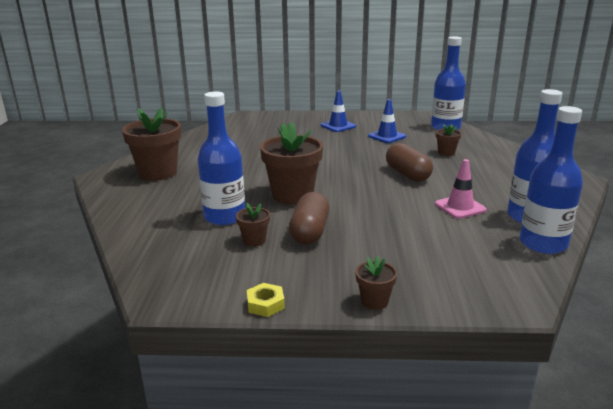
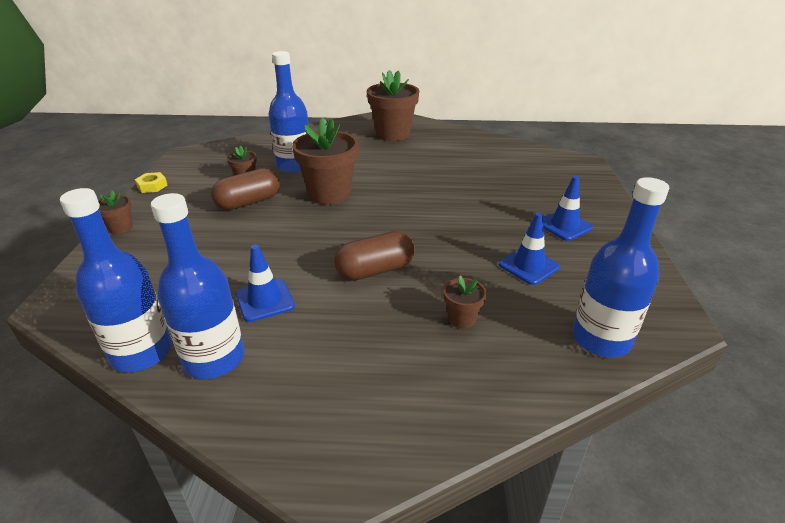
camera: 90 degrees right, 10 degrees up
brown capsule [289,192,329,245] -> brown capsule turned 45 degrees counterclockwise [211,168,280,210]
pink traffic cone [435,159,487,219] -> blue traffic cone [236,245,295,322]

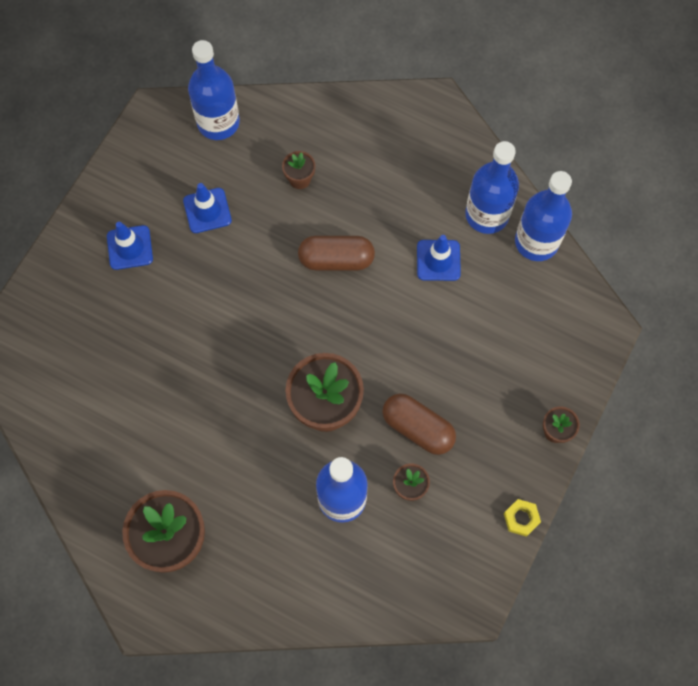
camera: 155 degrees left, 35 degrees up
brown capsule [211,168,280,210] -> brown capsule turned 45 degrees clockwise [383,393,456,455]

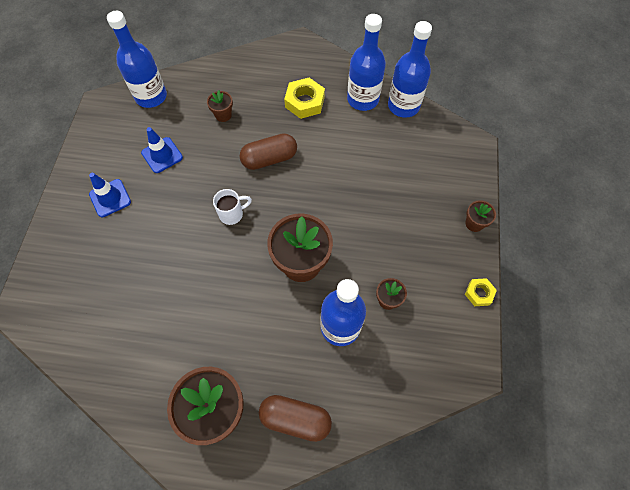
camera: 20 degrees left, 5 degrees down
brown capsule [383,393,456,455] -> brown capsule moved to [259,395,332,442]
blue traffic cone [417,235,461,281] -> none
none -> white mug [213,189,252,225]
none -> yellow nut [284,78,325,119]

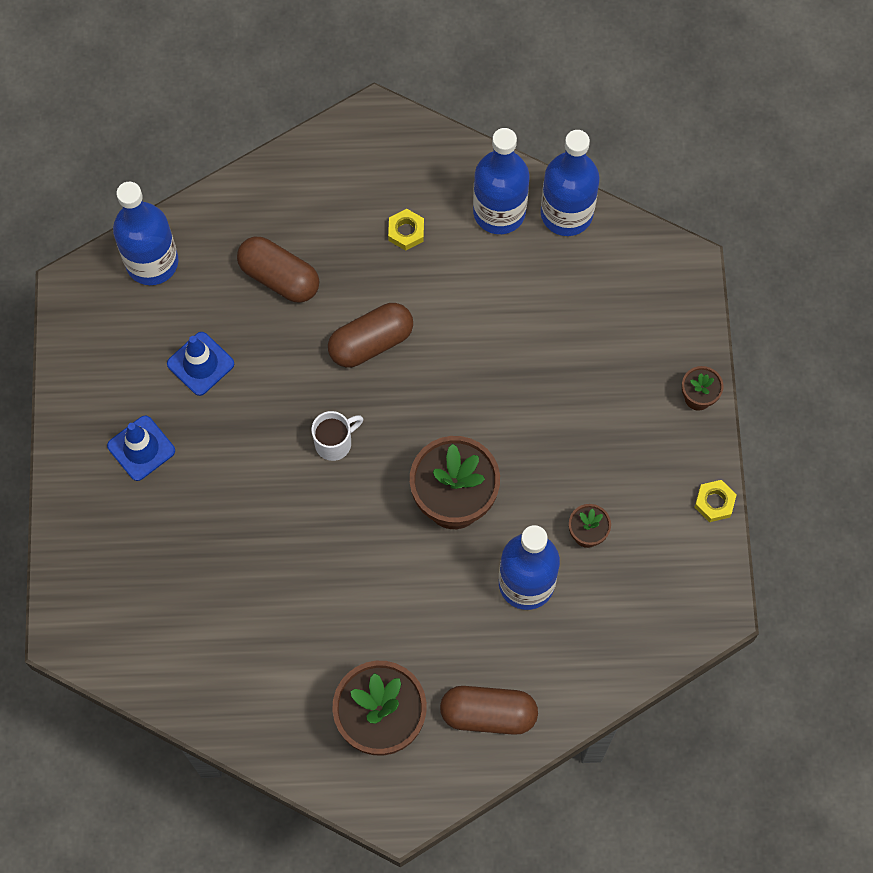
camera: 10 degrees left, 5 degrees up
brown flower pot [207,90,233,122] -> brown capsule [237,237,319,303]
yellow nut [284,78,325,119] -> yellow nut [388,209,424,251], size x0.59

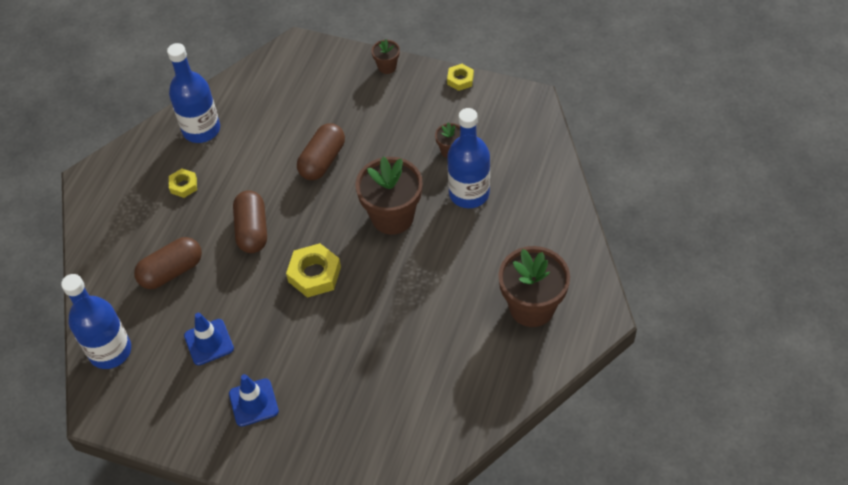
camera: 65 degrees left, 15 degrees down
white mug [311,411,363,461] -> yellow nut [286,243,341,298]
brown capsule [440,686,538,735] -> brown capsule moved to [297,123,345,180]
blue bottle [541,130,600,236] -> none

